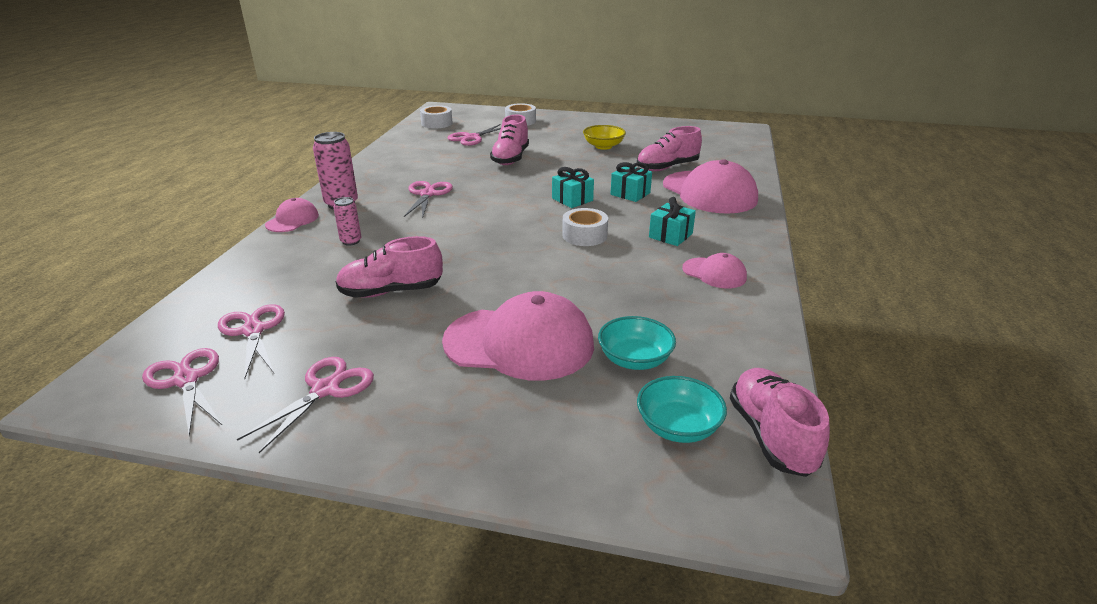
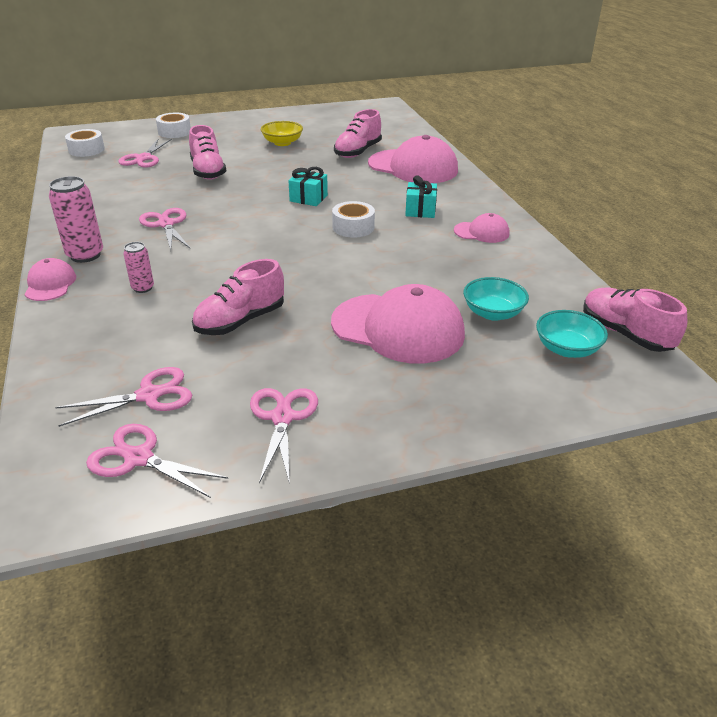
camera: 30 degrees left, 5 degrees up
pink scissors [218,304,285,379] -> pink scissors turned 120 degrees clockwise [55,367,193,427]
pink cap [442,291,594,381] -> pink cap turned 45 degrees clockwise [331,284,465,364]
turquoise gift [611,162,652,202] -> none

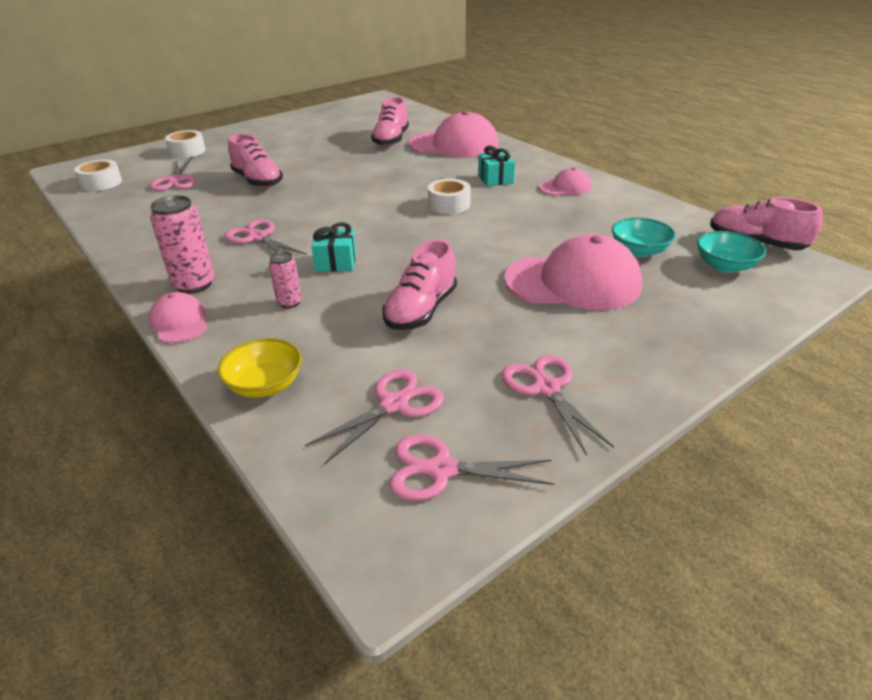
camera: 20 degrees left, 0 degrees up
yellow bowl [261,121,303,146] -> yellow bowl moved to [218,338,302,398]
turquoise gift [289,167,328,206] -> turquoise gift moved to [311,222,356,271]

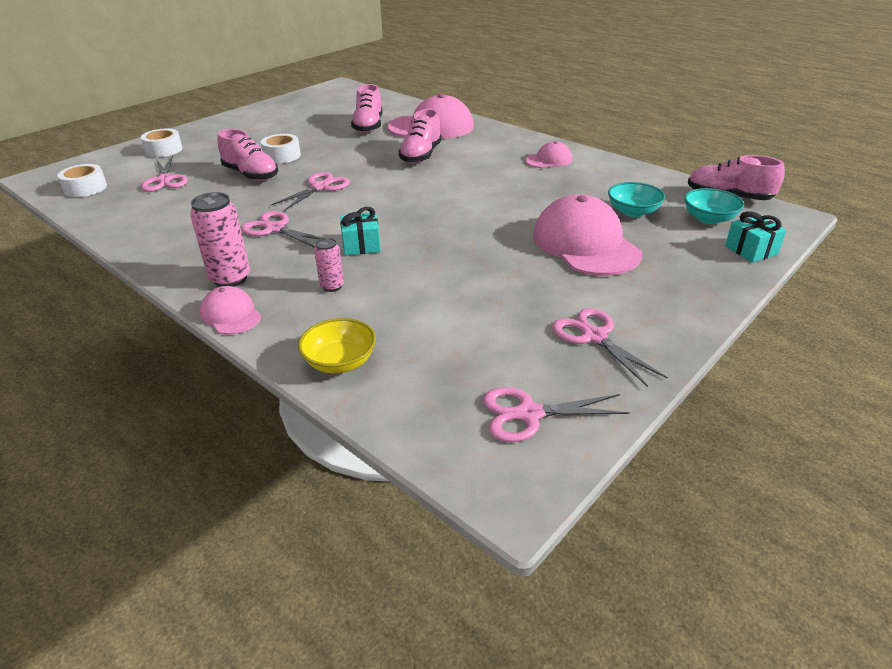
camera: 10 degrees left, 0 degrees up
pink scissors [305,369,444,464] -> pink scissors moved to [271,172,350,211]
pink shoe [382,239,457,330] -> pink shoe moved to [398,109,442,164]
white tape [428,179,471,214] -> white tape moved to [261,134,301,163]
turquoise gift [478,146,515,187] -> turquoise gift moved to [725,211,786,262]
pink cap [504,234,642,310] -> pink cap turned 105 degrees counterclockwise [533,194,642,276]

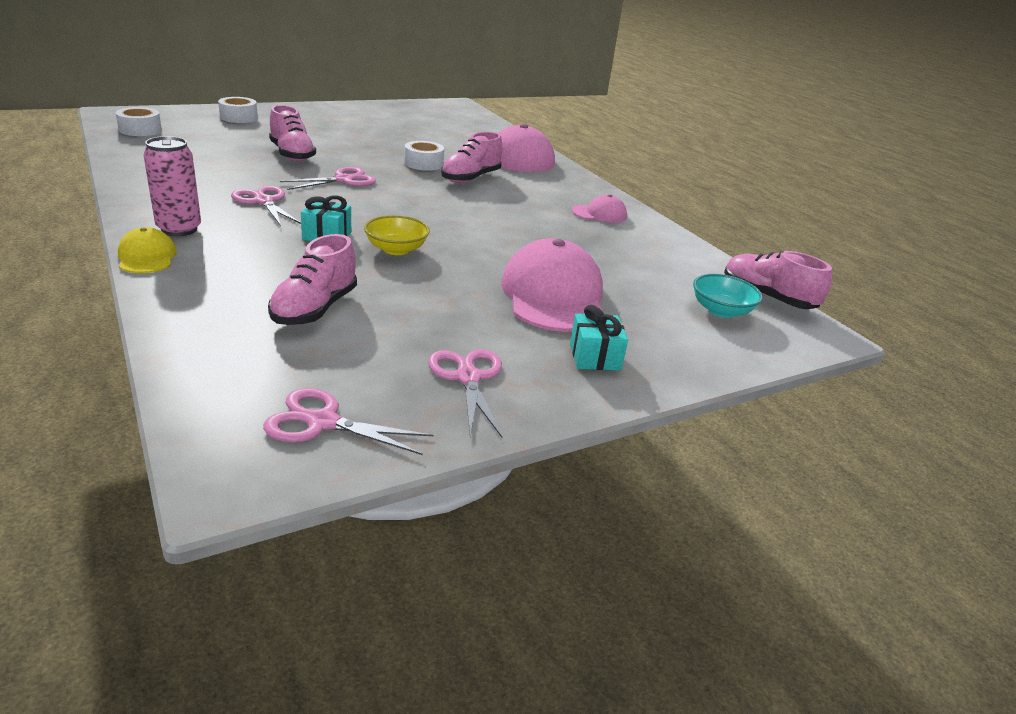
camera: 15 degrees right, 5 degrees down
pink scissors [141,156,188,192] -> none
pink cap [200,286,261,335] -> yellow cap [118,227,177,273]
white tape [261,134,301,163] -> white tape moved to [404,141,444,171]
yellow bowl [298,318,376,373] -> yellow bowl moved to [364,215,430,255]
pink can [314,238,344,292] -> none
pink shoe [351,84,382,133] -> pink shoe moved to [268,234,357,325]
turquoise bowl [608,182,665,217] -> none
turquoise gift [725,211,786,262] -> turquoise gift moved to [570,305,628,370]

